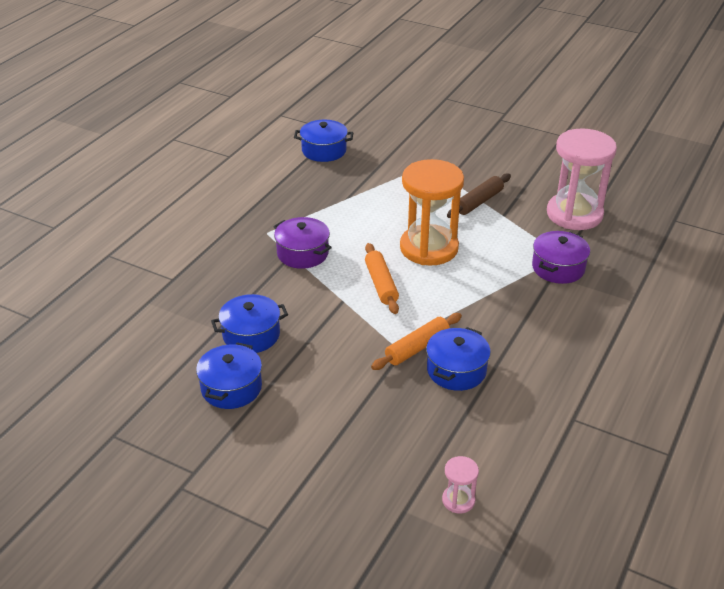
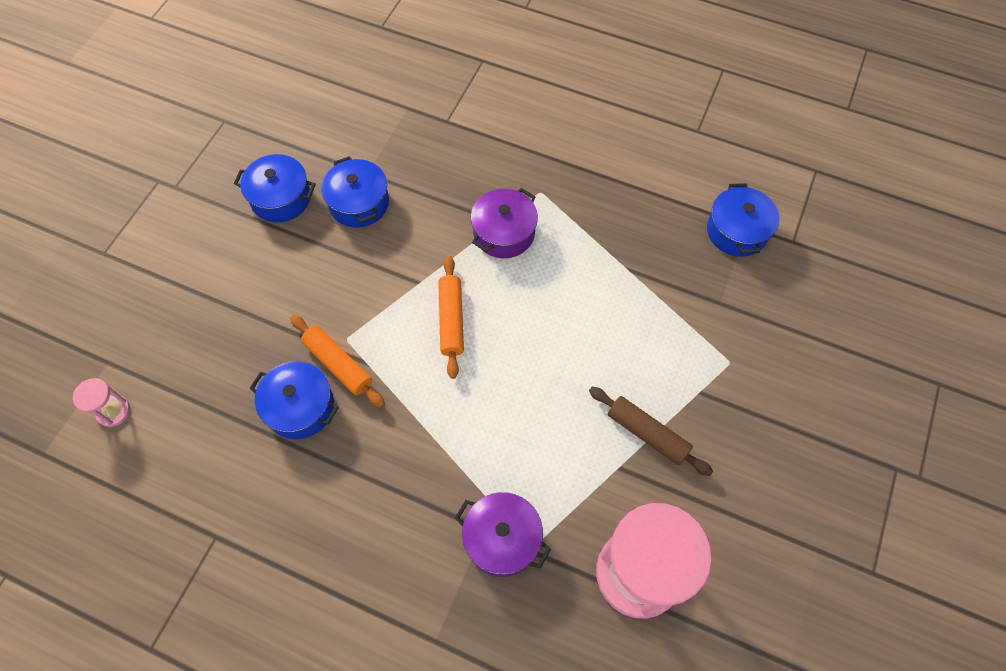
camera: 85 degrees right, 25 degrees up
orange rolling pin [365,243,399,314] -> orange rolling pin turned 75 degrees counterclockwise [438,256,464,379]
orange hourglass [400,159,464,266] -> none

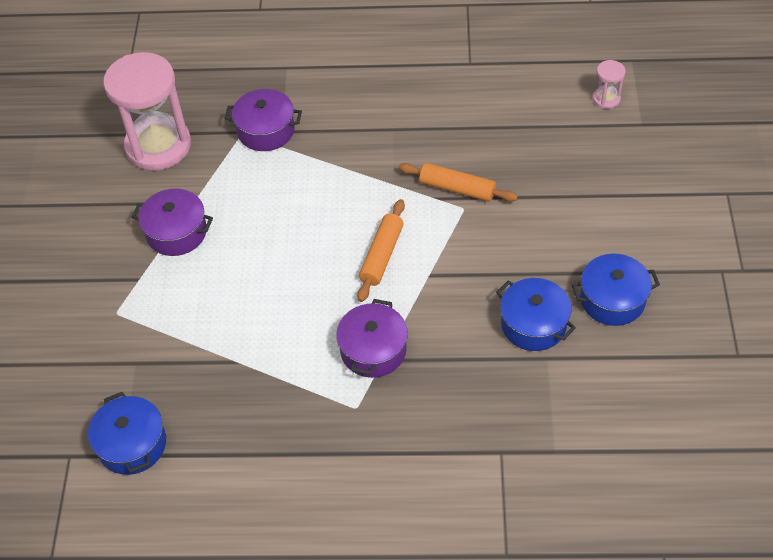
camera: 160 degrees right, 10 degrees down
blue pot [249,361,339,439] -> none
orange rolling pin [438,256,464,379] -> orange rolling pin turned 45 degrees clockwise [357,199,405,302]
brown rolling pin [589,387,713,476] -> purple pot [132,189,213,256]

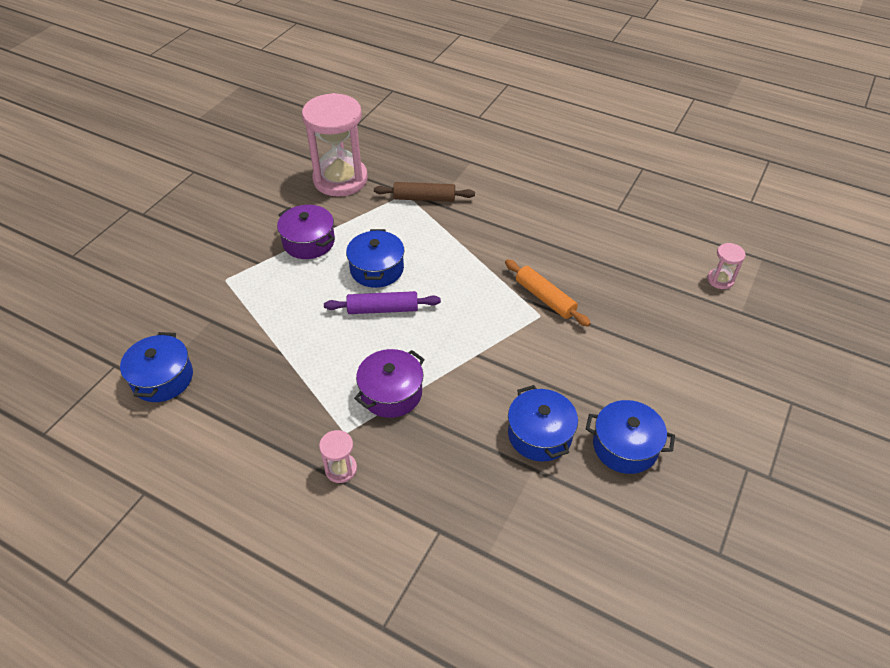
camera: 25 degrees right, 5 degrees down
purple pot [224,89,302,151] -> brown rolling pin [374,182,475,202]
orange rolling pin [357,199,405,302] -> none
none -> pink hourglass [319,430,357,483]
none -> purple rolling pin [324,291,441,314]
none -> blue pot [346,229,404,288]

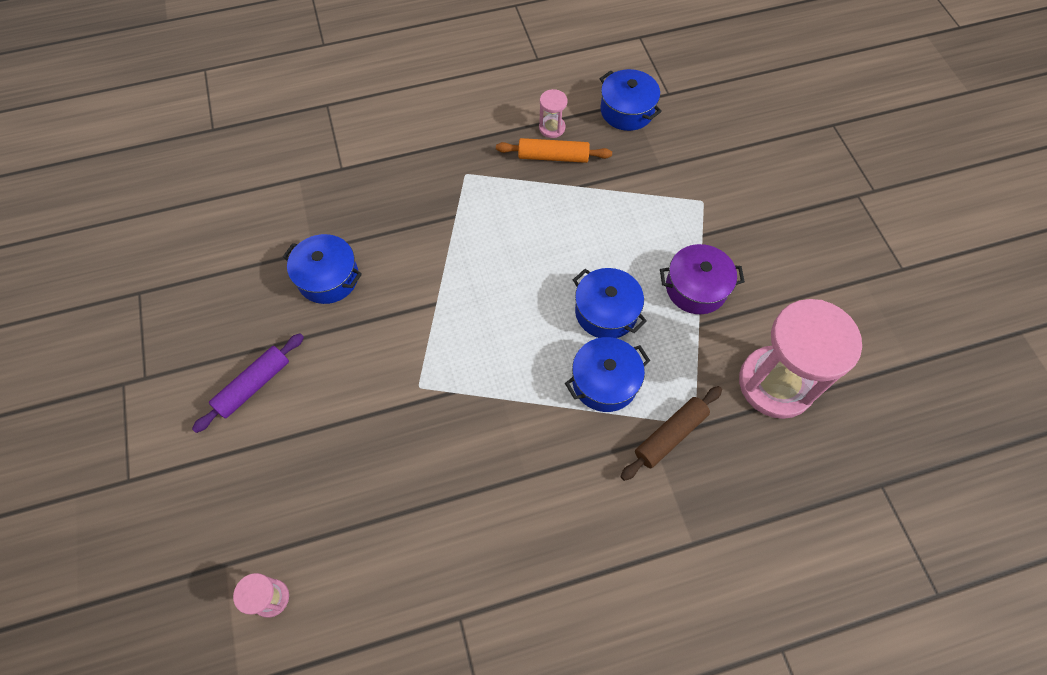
camera: 135 degrees right, 15 degrees up
pink hourglass [319,430,357,483] -> pink hourglass moved to [539,89,567,138]
purple rolling pin [324,291,441,314] -> purple rolling pin moved to [192,333,304,433]
purple pot [354,349,425,418] -> none
orange rolling pin [505,259,591,327] -> orange rolling pin moved to [496,138,612,163]
blue pot [586,400,675,474] -> blue pot moved to [565,337,650,412]

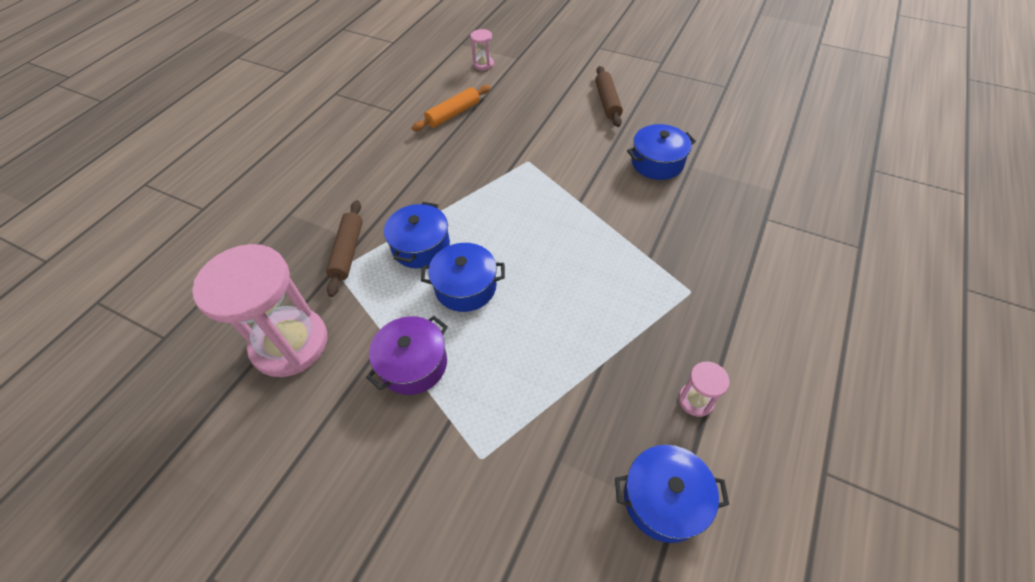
camera: 135 degrees right, 10 degrees down
purple rolling pin [192,333,304,433] -> brown rolling pin [595,66,623,127]
orange rolling pin [496,138,612,163] -> orange rolling pin moved to [412,85,491,131]

